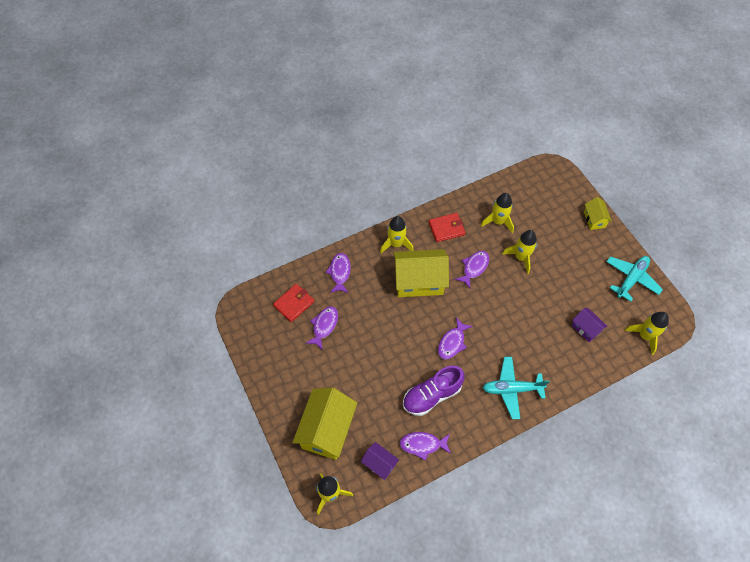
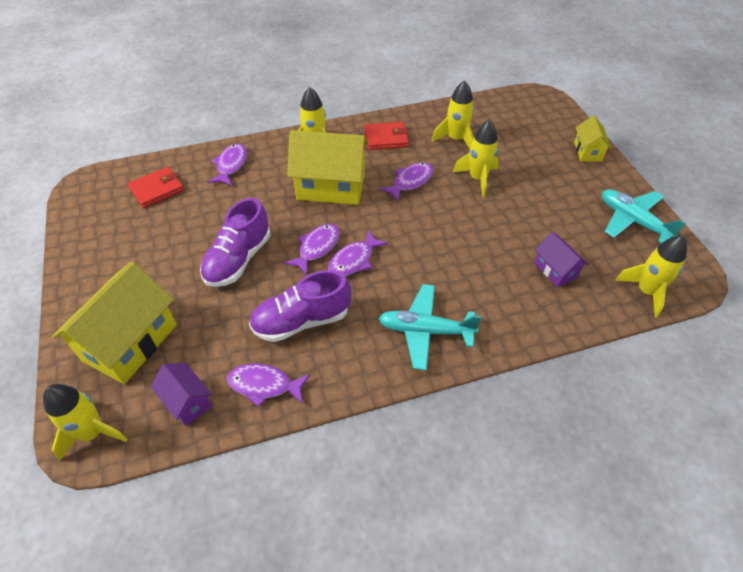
camera: 10 degrees right, 10 degrees down
purple fish [305,306,338,350] -> purple fish moved to [284,224,340,275]
turquoise plane [606,256,663,302] -> turquoise plane turned 90 degrees counterclockwise [602,189,686,243]
none -> purple shoe [200,198,271,287]

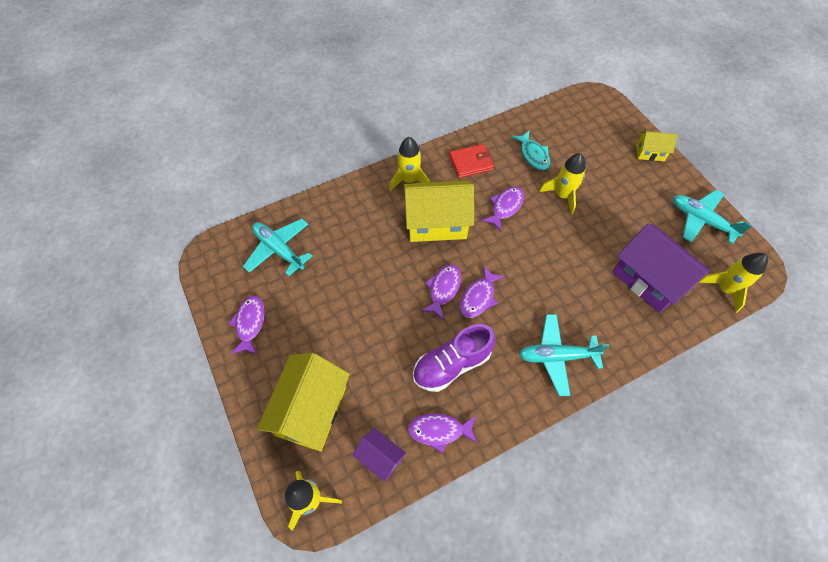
camera: 10 degrees left, 10 degrees up
red wallet [128,167,184,208] -> turquoise plane [243,219,312,276]
purple shoe [200,198,271,287] -> none
purple fish [208,144,247,186] -> purple fish moved to [229,296,265,354]
yellow rocket [432,80,474,149] -> turquoise fish [511,130,550,171]
purple house [535,232,588,287] -> purple house [612,223,710,313], size x1.96
yellow house [574,115,612,162] -> yellow house turned 75 degrees counterclockwise [636,131,677,161]

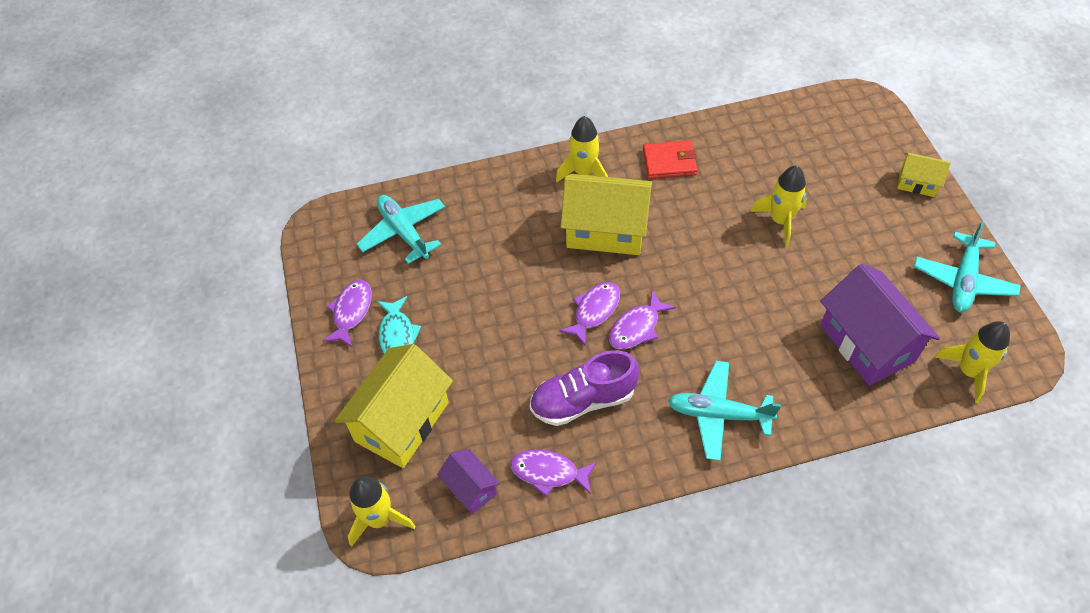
camera: 15 degrees right, 5 degrees down
purple fish [481,187,524,232] -> none
turquoise fish [511,130,550,171] -> turquoise fish moved to [377,296,421,354]
turquoise plane [673,190,752,244] -> turquoise plane turned 120 degrees counterclockwise [914,221,1021,312]

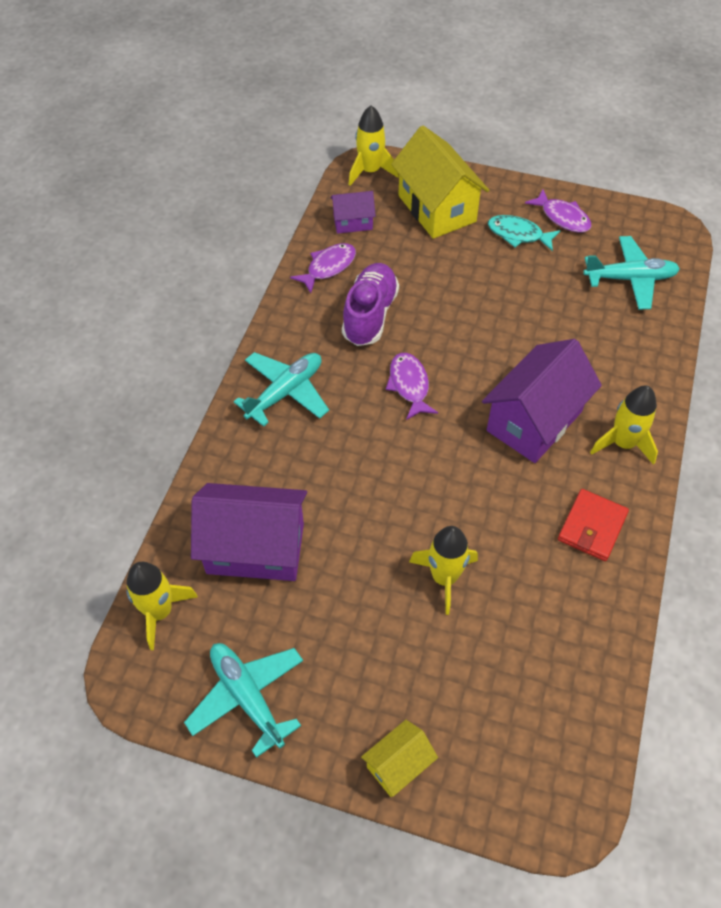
camera: 120 degrees right, 0 degrees up
purple fish [559,282,620,347] -> none
yellow house [560,174,652,255] -> purple house [482,339,602,463]

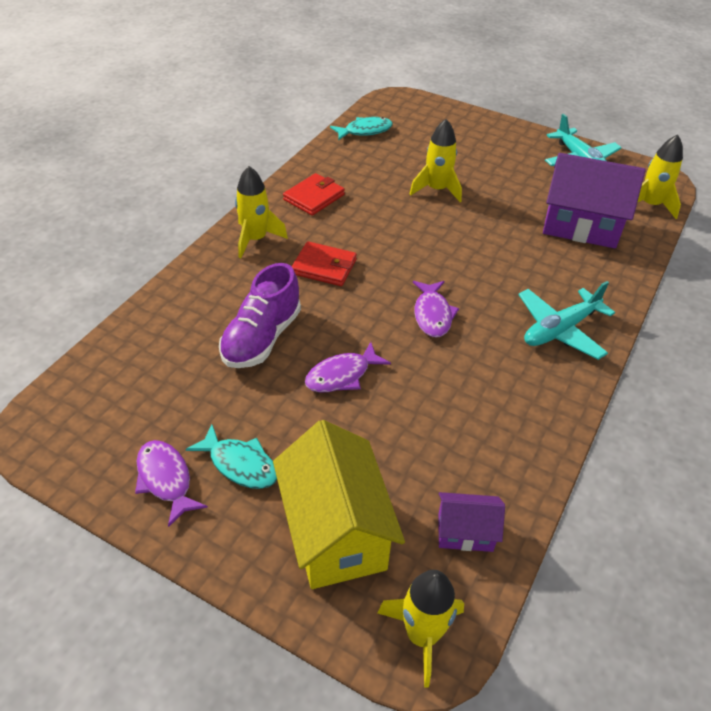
camera: 170 degrees left, 10 degrees down
purple fish [290,243,356,293] -> purple fish moved to [305,342,391,393]
purple shoe [342,263,399,346] -> purple shoe moved to [219,263,301,368]
yellow house [361,720,438,797] -> none
purple house [482,339,602,463] -> red wallet [291,241,357,286]
turquoise plane [583,236,680,310] -> none
none -> turquoise fish [330,117,393,140]

